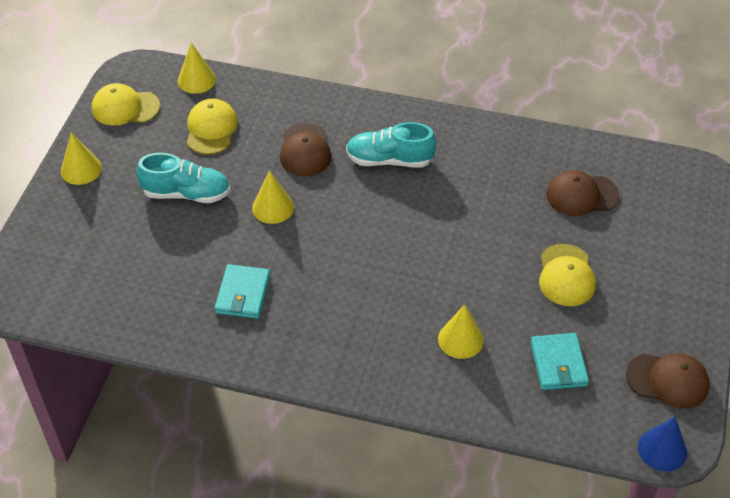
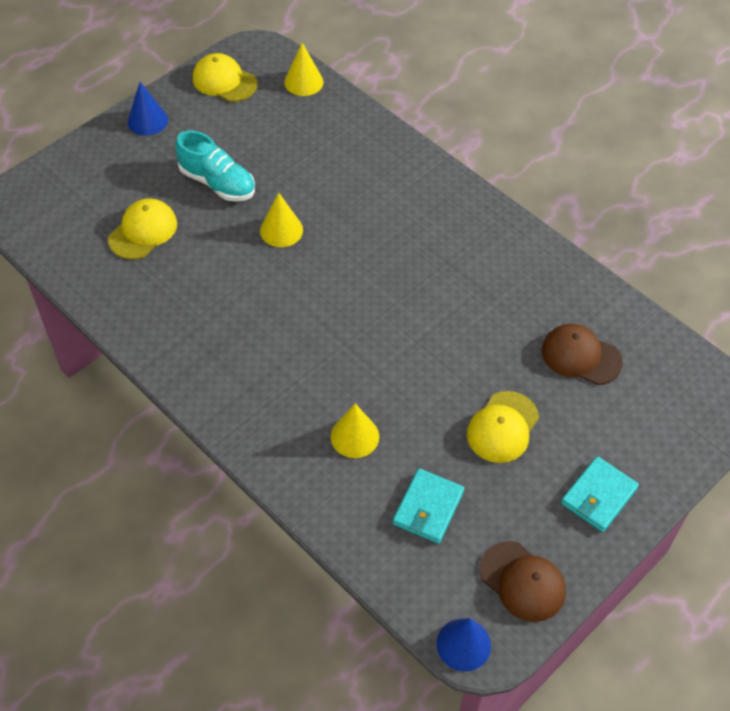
camera: 30 degrees right, 5 degrees up
yellow cone [61,132,102,185] -> blue cone [128,82,168,136]
yellow cap [187,99,238,155] -> yellow cap moved to [108,198,177,259]
turquoise wallet [214,264,270,319] -> turquoise wallet moved to [561,456,639,532]
brown cap [280,123,332,176] -> none
turquoise shoe [346,122,436,168] -> none

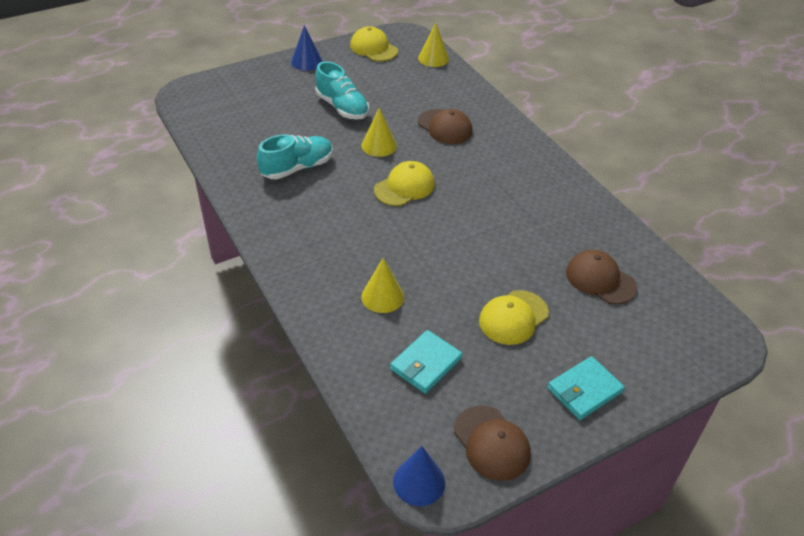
camera: 15 degrees right, 10 degrees down
yellow cap [108,198,177,259] -> yellow cap moved to [374,161,435,206]
none -> turquoise shoe [257,134,333,179]
none -> brown cap [418,109,473,144]

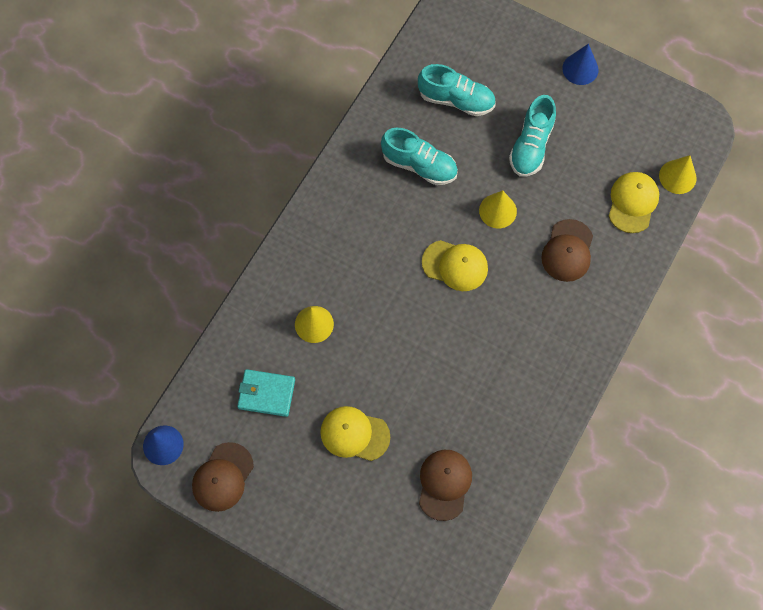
camera: 60 degrees right, 25 degrees up
yellow cap [350,26,398,62] -> yellow cap moved to [609,172,659,233]
turquoise wallet [548,356,625,420] -> none
none -> turquoise shoe [418,64,496,116]

